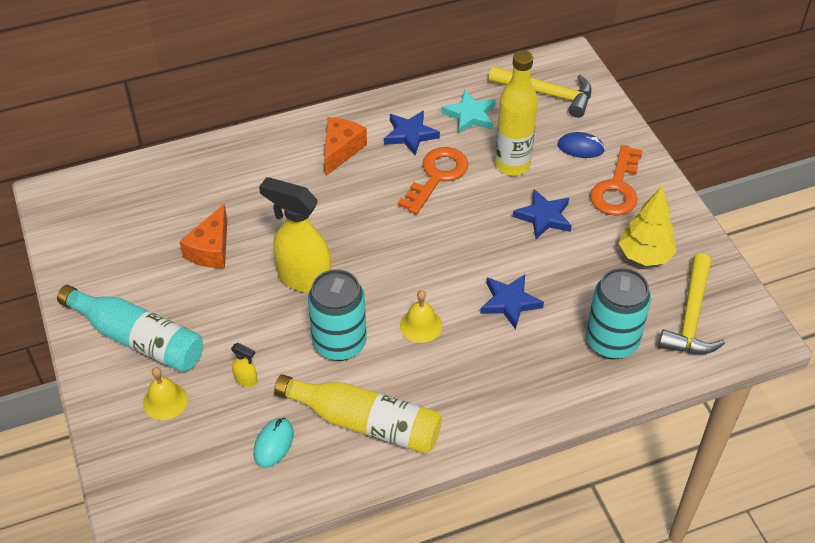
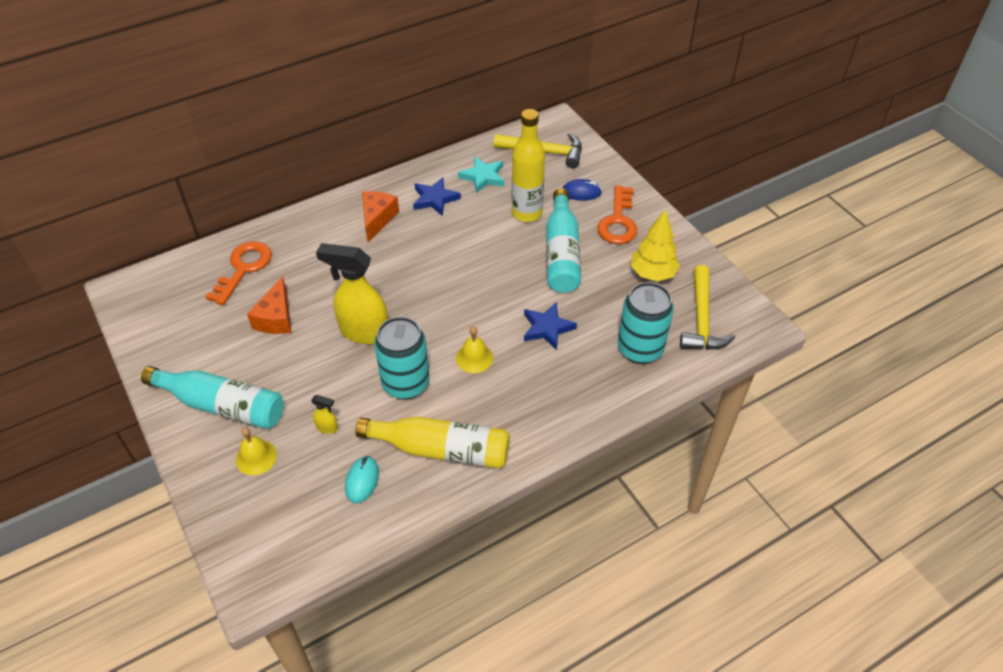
camera: 10 degrees left, 0 degrees up
orange key [398,147,468,214] -> orange key moved to [206,241,272,305]
blue star [513,189,572,239] -> turquoise bottle [546,188,581,293]

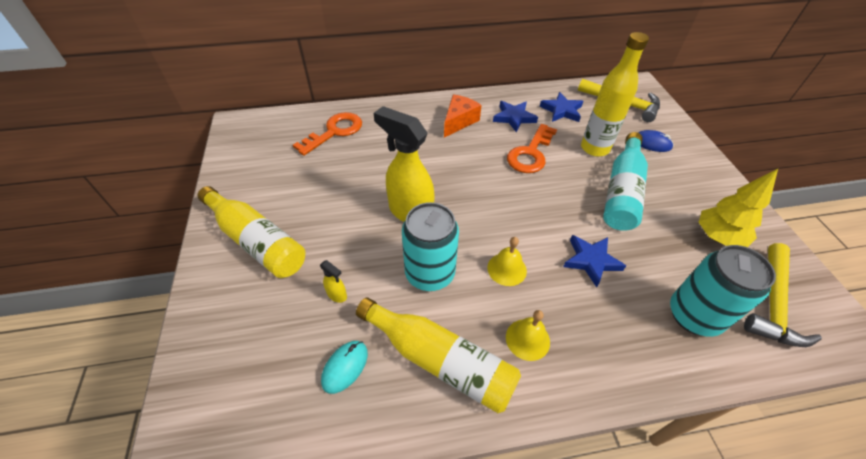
camera: 20 degrees right, 0 degrees up
turquoise bottle [141,366,284,429] -> yellow bottle [197,186,306,278]
yellow bell [236,427,277,475] -> yellow bell moved to [506,310,550,361]
orange cheese [247,276,291,334] -> none
turquoise star [458,156,504,194] -> blue star [540,92,583,122]
orange key [597,186,637,244] -> orange key moved to [507,124,557,173]

